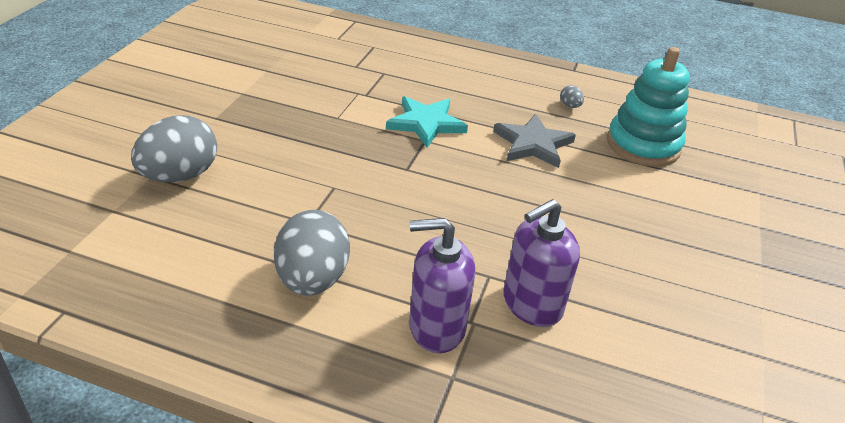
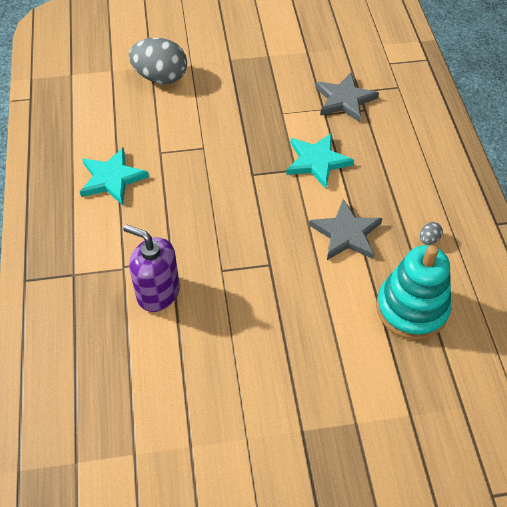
camera: 65 degrees right, 15 degrees up
grey egg [274,210,350,296] -> turquoise star [80,147,149,205]
purple soap dispenser [409,218,475,353] -> none
none -> grey star [315,73,379,122]

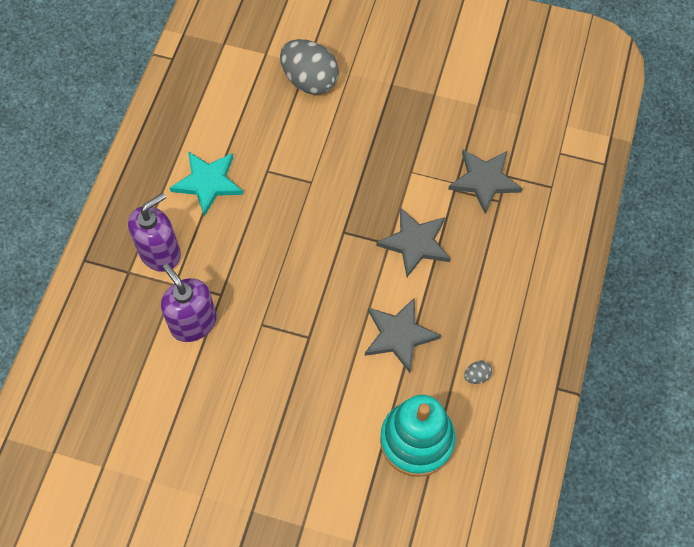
camera: 25 degrees right, 10 degrees up
turquoise star [286,133,354,189] -> grey star [376,207,450,277]
none -> purple soap dispenser [128,193,181,272]

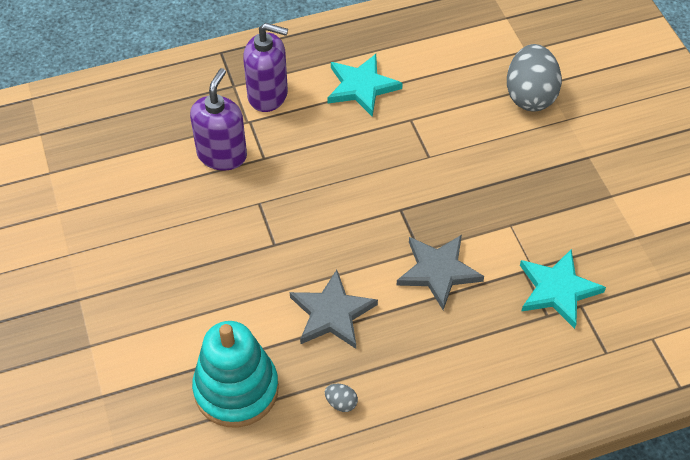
camera: 55 degrees right, 10 degrees down
grey star [448,149,523,214] -> turquoise star [520,249,606,329]

